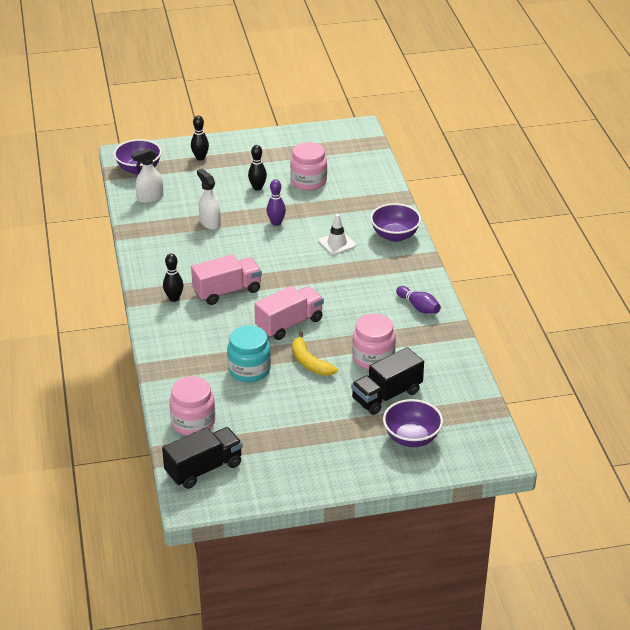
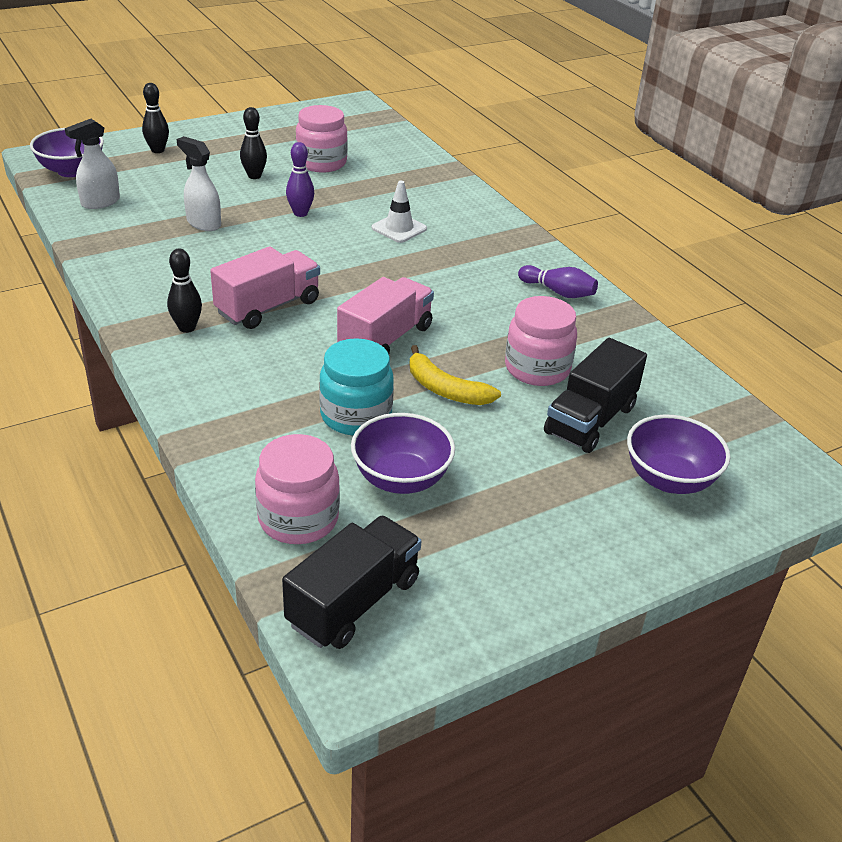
camera: 20 degrees left, 0 degrees up
purple bowl [370,203,421,242] -> purple bowl moved to [351,413,455,494]

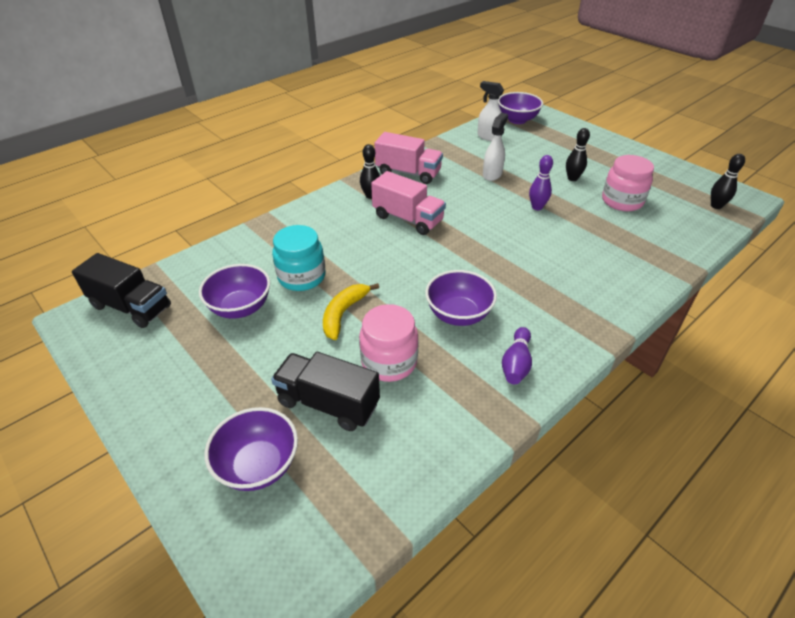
camera: 80 degrees right, 5 degrees up
black bowling pin [142,83,169,153] -> black bowling pin moved to [711,154,745,209]
pink jar [255,434,340,544] -> none
pink truck [337,277,434,354] -> pink truck moved to [374,132,443,184]
white traffic cone [372,181,427,243] -> none
none -> purple bowl [425,270,497,326]

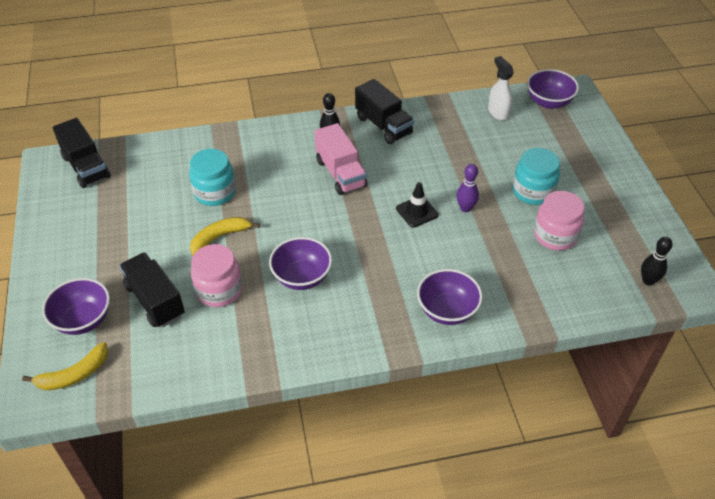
camera: 30 degrees right, 5 degrees up
purple bowl [199,264,270,319] -> purple bowl moved to [417,269,483,325]
pink truck [374,132,443,184] -> black truck [355,79,414,144]
white spray bottle [483,113,508,181] -> none
purple bowling pin [502,327,532,384] -> none
black bowling pin [566,128,590,181] -> turquoise jar [513,148,560,205]
none -> yellow banana [22,342,108,390]
none -> black traffic cone [396,182,438,228]

